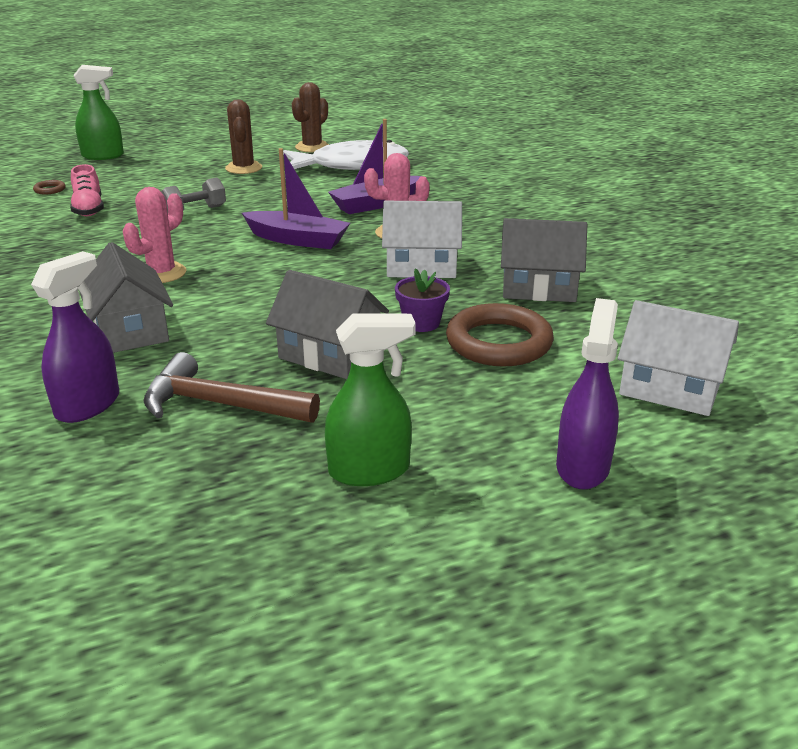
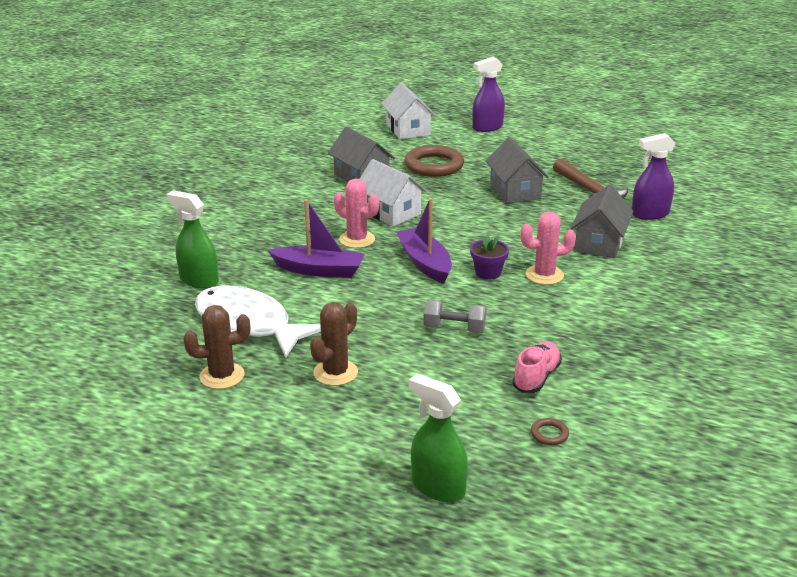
camera: 135 degrees left, 0 degrees up
green spray bottle [325,313,416,486] -> green spray bottle moved to [166,190,219,289]
purple flower pot [395,268,450,332] -> purple flower pot moved to [470,235,509,280]

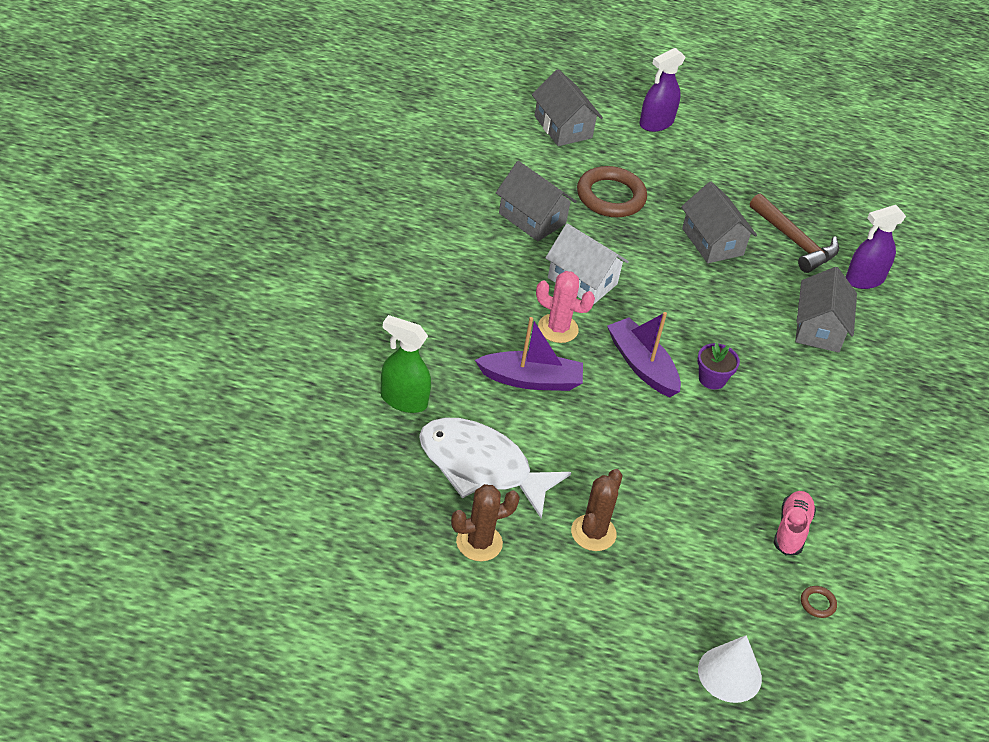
camera: 15 degrees left, 15 degrees up
white house [382,82,436,139] -> grey house [532,69,603,146]
green spray bottle [409,373,468,502] -> white cone [698,635,762,703]
grey dumbbell [423,300,486,333] -> none
pink cactus [520,211,576,285] -> none

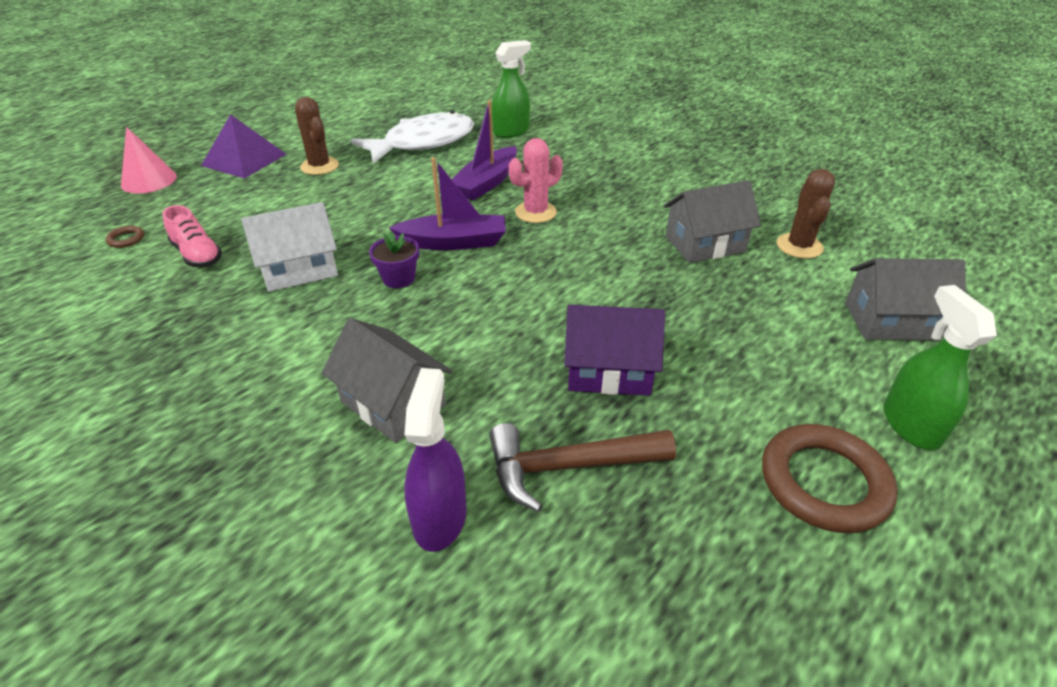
camera: 125 degrees right, 5 degrees down
brown cactus [451,484,520,561] -> brown cactus moved to [777,169,835,259]
white house [545,223,629,305] -> white house moved to [241,202,338,292]
brown ring [577,166,647,217] -> brown ring moved to [762,424,898,533]
purple spray bottle [639,48,686,132] -> green spray bottle [884,285,997,450]
grey house [681,182,757,263] -> purple house [564,305,665,396]
white cone [698,635,762,703] -> pink cone [121,127,177,194]
none -> purple pyramid [201,114,286,179]

